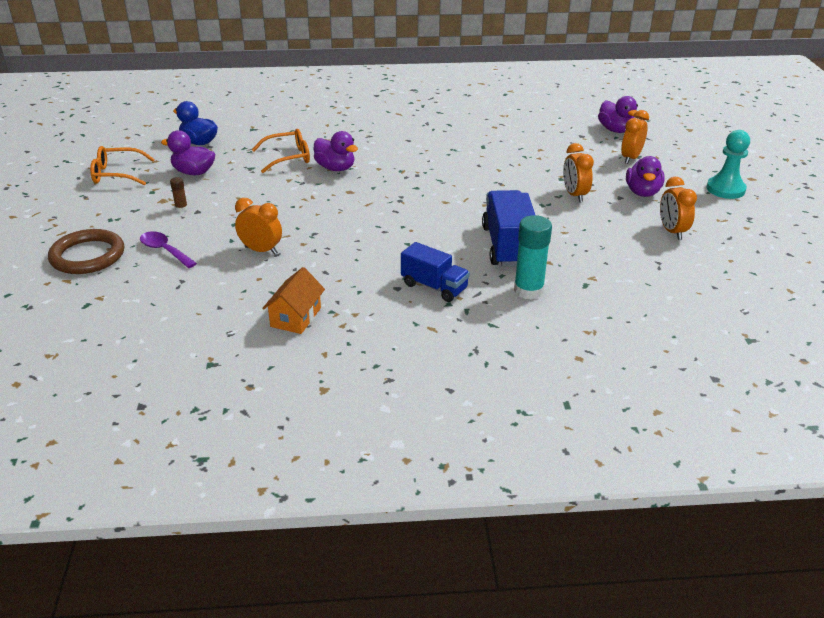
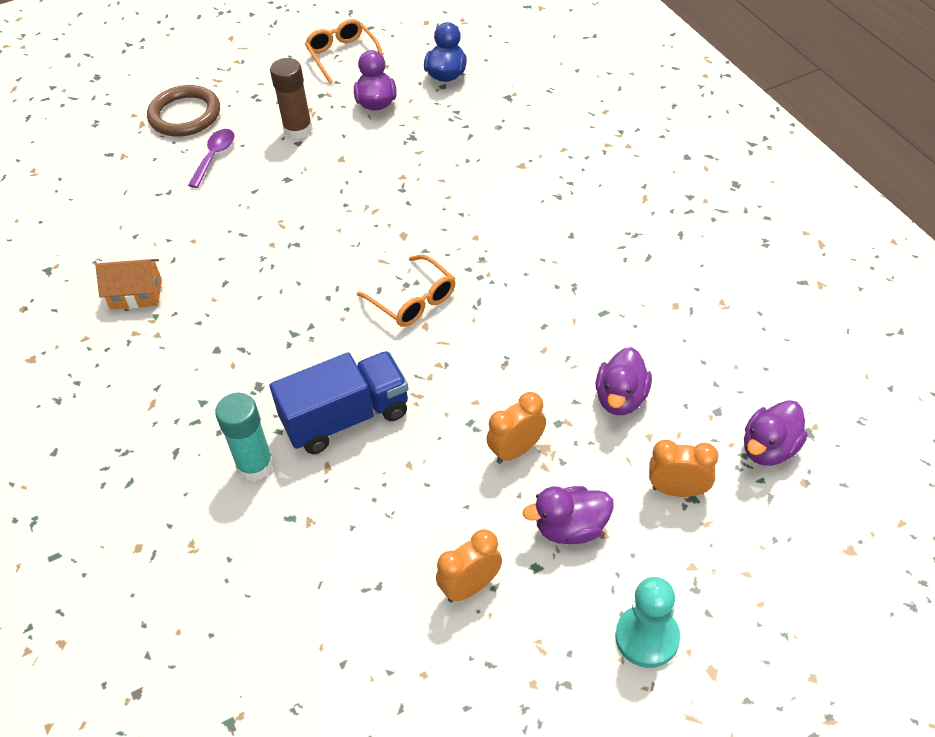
camera: 70 degrees right, 15 degrees up
brown glue stick [170,177,188,212] -> brown glue stick [270,58,313,139], size x2.13
orange clock [235,198,282,255] -> none
orange glasses [252,129,310,173] -> orange glasses moved to [357,255,455,327]
purple duck [314,131,358,171] -> purple duck moved to [596,347,652,415]
blue truck [401,242,470,302] -> none

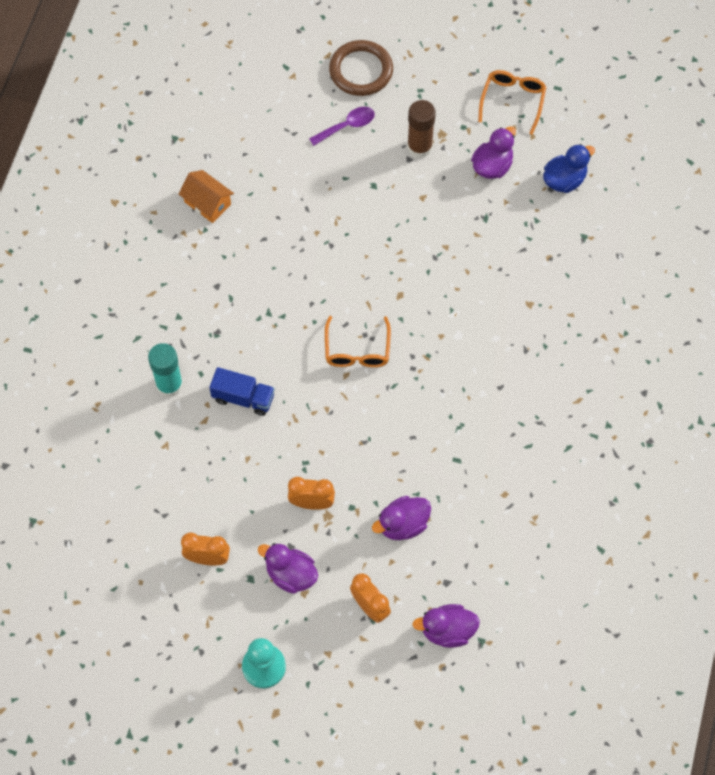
camera: 40 degrees right, 15 degrees up
blue truck [270,351,408,454] -> blue truck [209,367,275,416], size x0.65

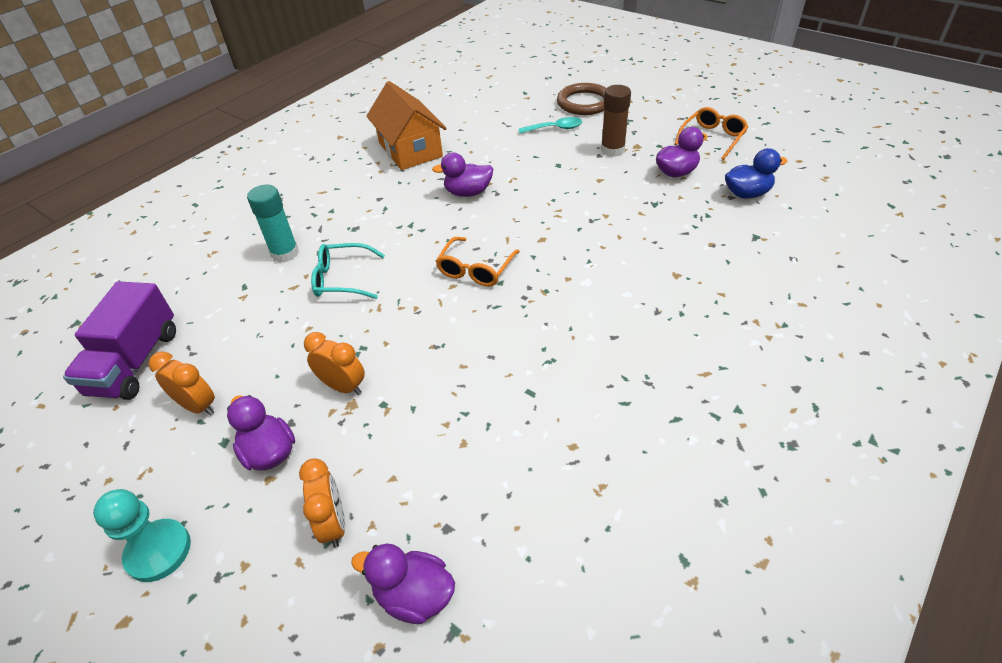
camera: 25 degrees right, 20 degrees down
orange house [179,170,234,223] -> orange house [366,81,447,170], size x1.76
blue truck [209,367,275,416] -> turquoise glasses [311,243,385,299]
purple spoon [309,107,375,146] -> turquoise spoon [518,117,582,134]
purple duck [372,496,431,540] -> purple duck moved to [432,152,493,197]
none -> purple truck [63,281,176,400]

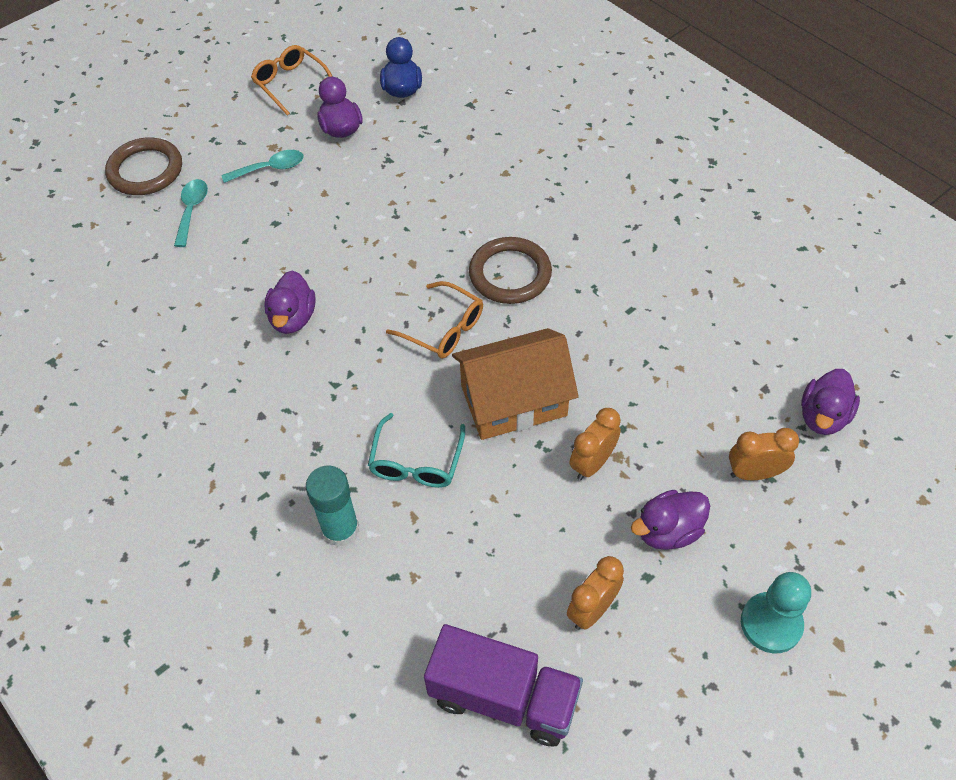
camera: 80 degrees left, 10 degrees up
orange house [366,81,447,170] -> orange house moved to [452,328,579,440]
brown glue stick [601,85,631,157] -> turquoise spoon [221,150,303,183]
none -> brown ring [469,237,552,304]

